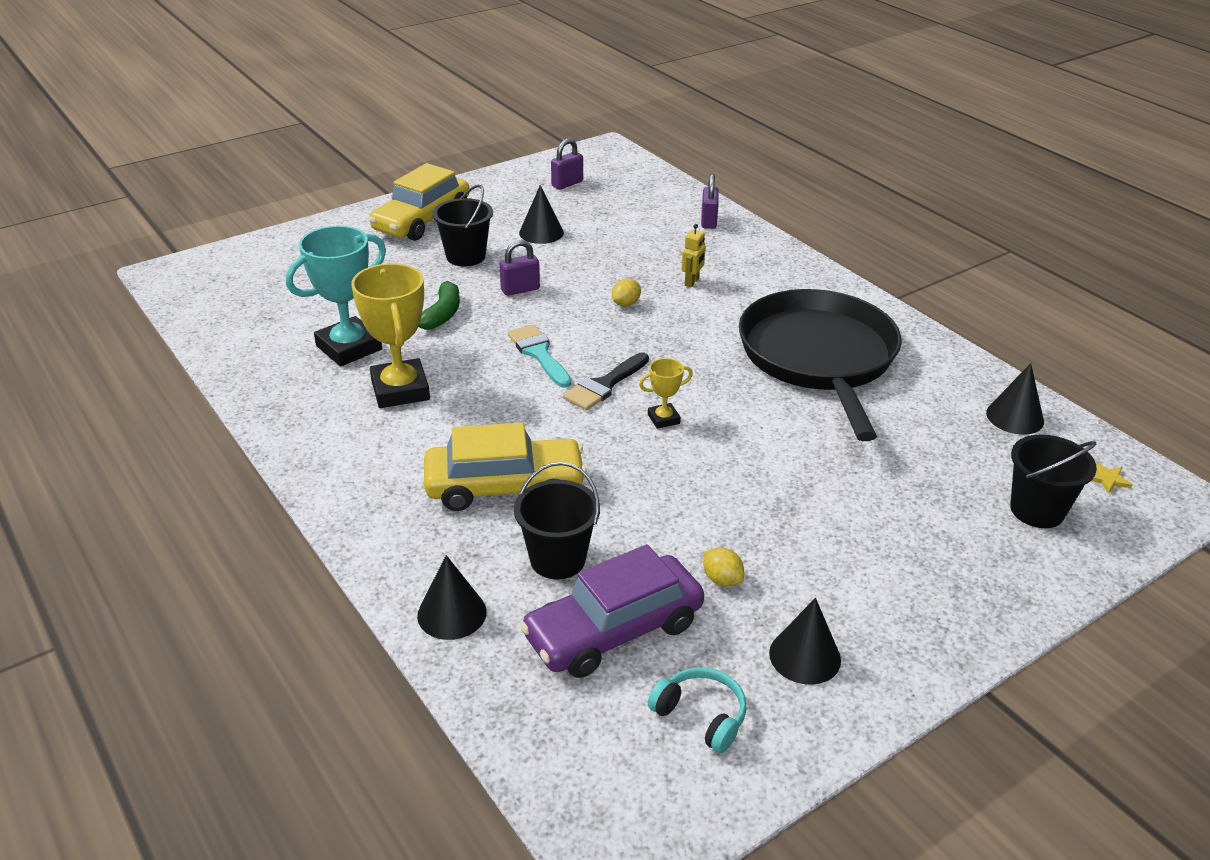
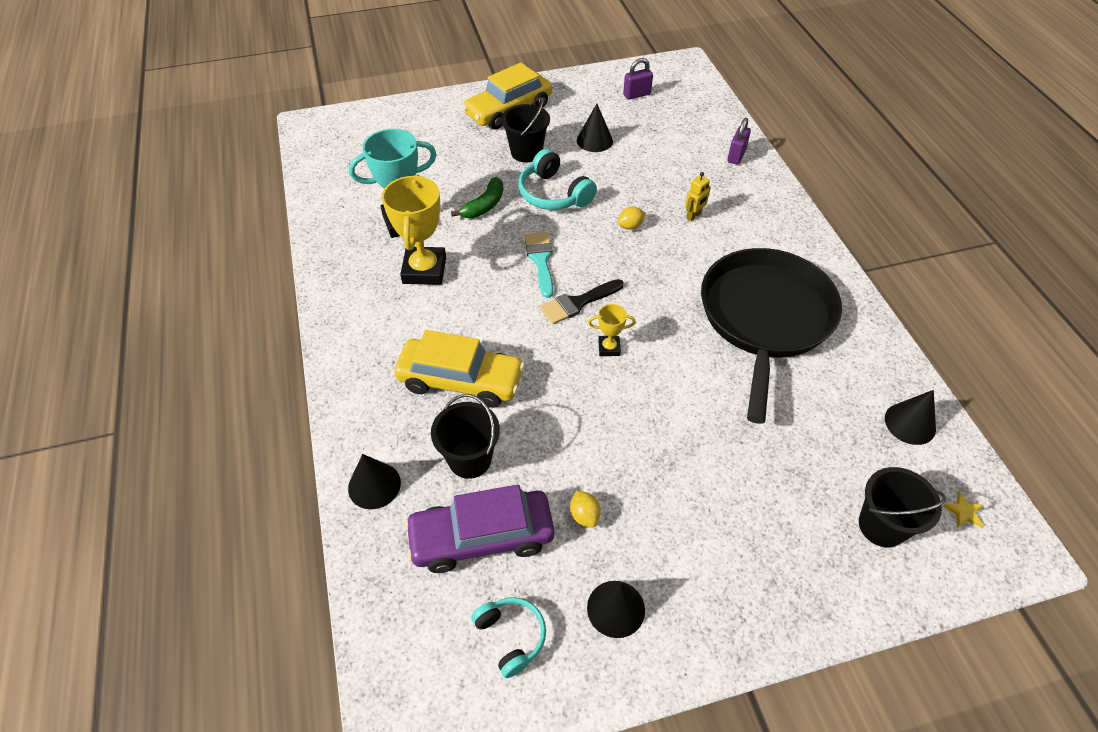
camera: 20 degrees right, 15 degrees up
purple padlock [499,240,540,296] -> turquoise headphones [518,149,597,210]

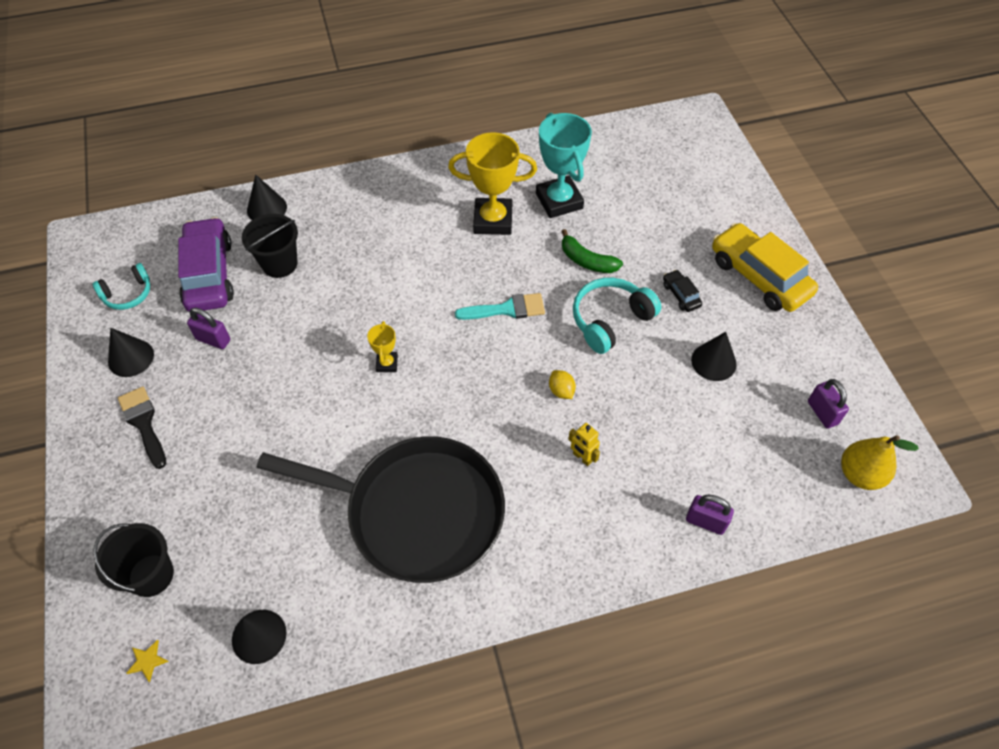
camera: 90 degrees right, 5 degrees up
yellow car [394,330,525,408] -> none
black bucket [501,97,550,163] -> black car [663,270,702,312]
black brush [540,279,624,325] -> black brush moved to [118,387,166,469]
yellow lemon [570,490,601,528] -> purple padlock [187,308,230,349]
none -> yellow pear [841,435,919,490]

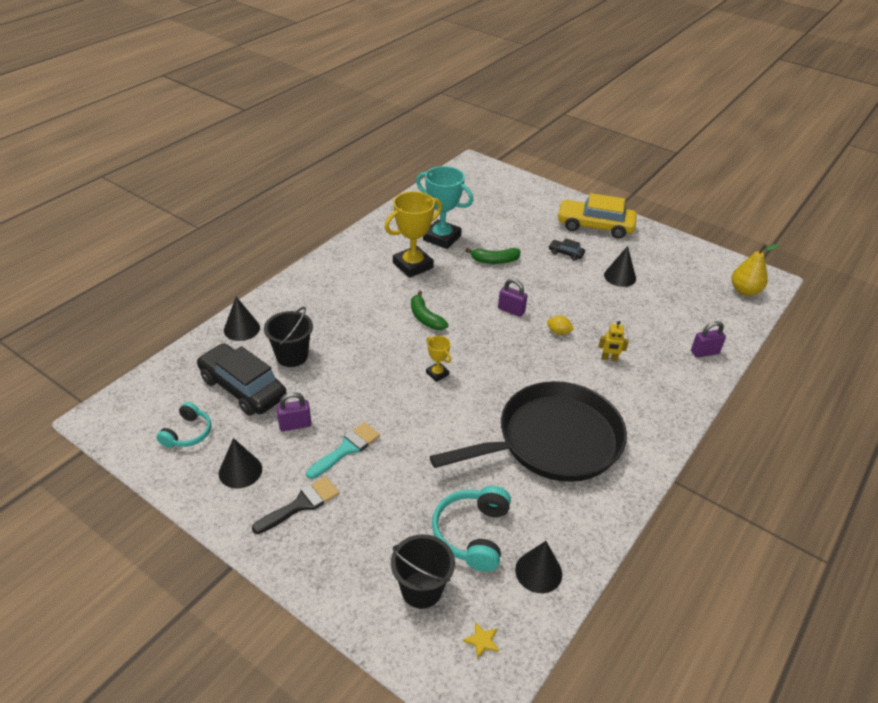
camera: 40 degrees left, 15 degrees down
black brush [118,387,166,469] -> black brush turned 120 degrees clockwise [252,477,339,534]
purple car [178,217,234,312] -> black car [197,343,287,416]
turquoise brush [455,293,545,320] -> turquoise brush moved to [306,422,380,479]
turquoise headphones [573,278,661,354] -> turquoise headphones moved to [432,486,511,572]
purple padlock [808,379,849,429] -> purple padlock moved to [498,279,528,317]
none -> green banana [411,290,449,330]

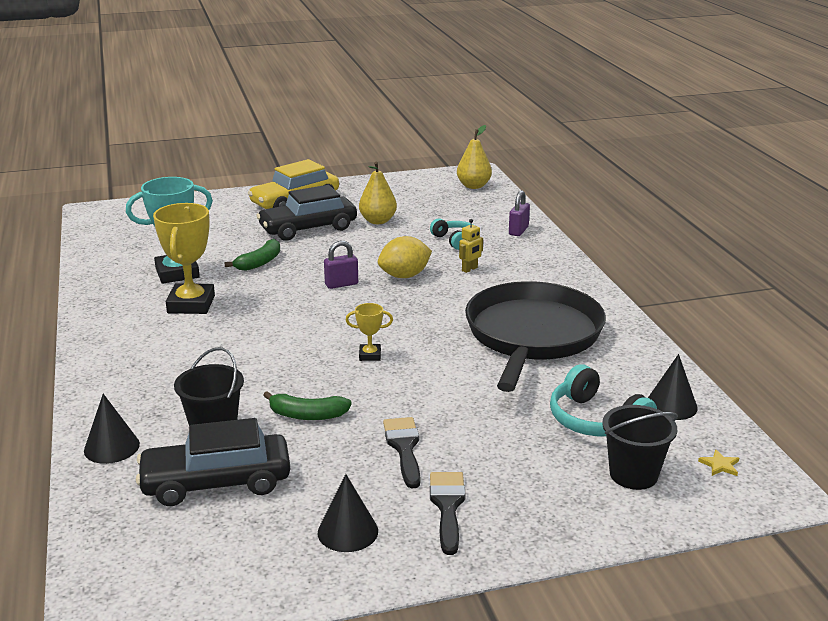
camera: 50 degrees left, 15 degrees down
turquoise headphones [156,402,211,448] -> turquoise headphones moved to [430,218,473,250]
purple padlock [276,392,311,431] -> none
turquoise brush [306,422,380,479] -> black brush [383,417,421,488]
green banana [411,290,449,330] -> green banana moved to [263,391,352,420]
yellow lemon [547,315,574,335] -> yellow lemon [378,236,432,278], size x1.86
black car [549,238,585,261] -> black car [256,185,357,241], size x2.27
black cone [604,246,636,287] -> yellow pear [359,161,397,224]

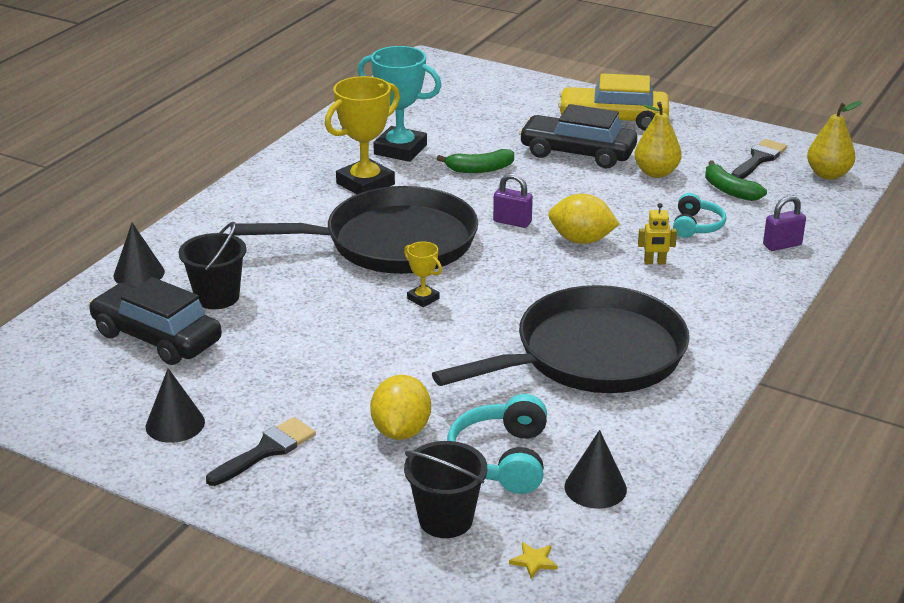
camera: 45 degrees right, 5 degrees up
green banana [263,391,352,420] -> green banana moved to [705,161,767,201]
black brush [383,417,421,488] -> black brush moved to [731,139,787,179]
none -> black pan [231,186,478,274]
none -> yellow lemon [370,375,431,440]

